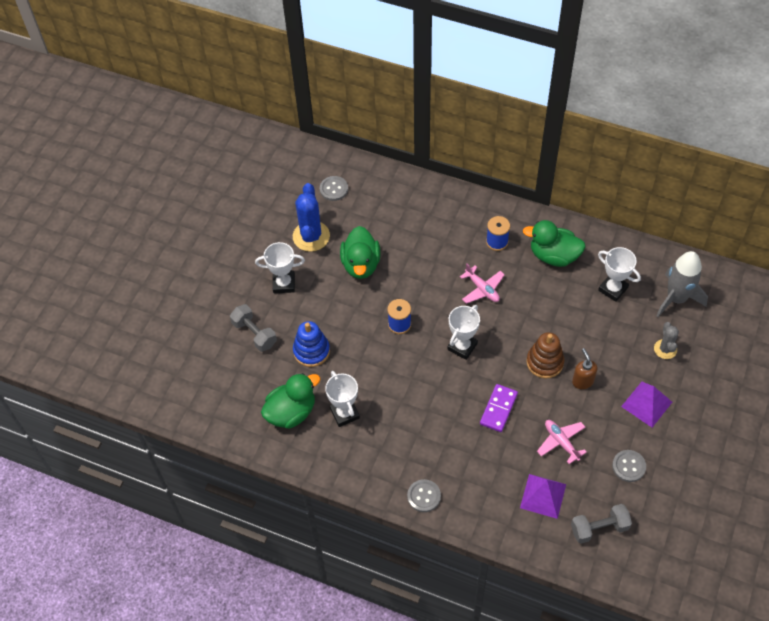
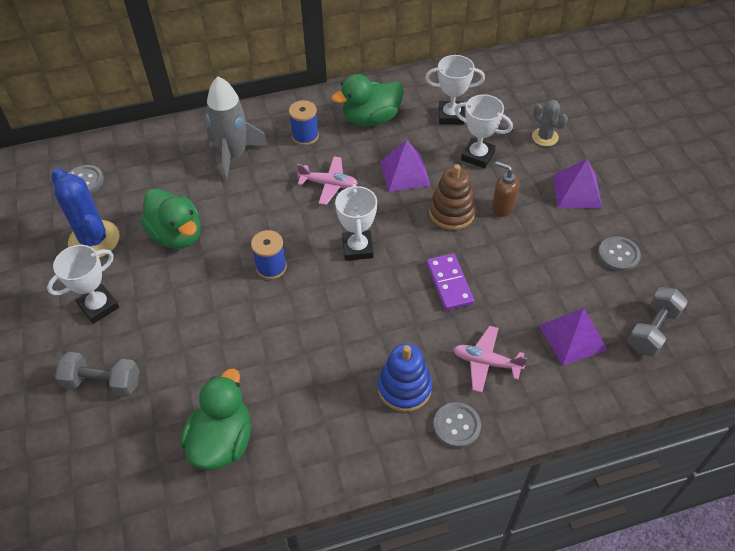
camera: 40 degrees left, 5 degrees down
blue stacking toy [293,321,330,367] -> blue stacking toy moved to [378,344,432,412]
white trophy [325,371,360,427] -> white trophy moved to [454,94,513,168]
pink plane [537,420,587,464] -> pink plane moved to [453,326,527,393]
grey rocket [656,251,708,317] -> grey rocket moved to [206,76,269,182]
none -> purple pyramid [380,140,431,192]

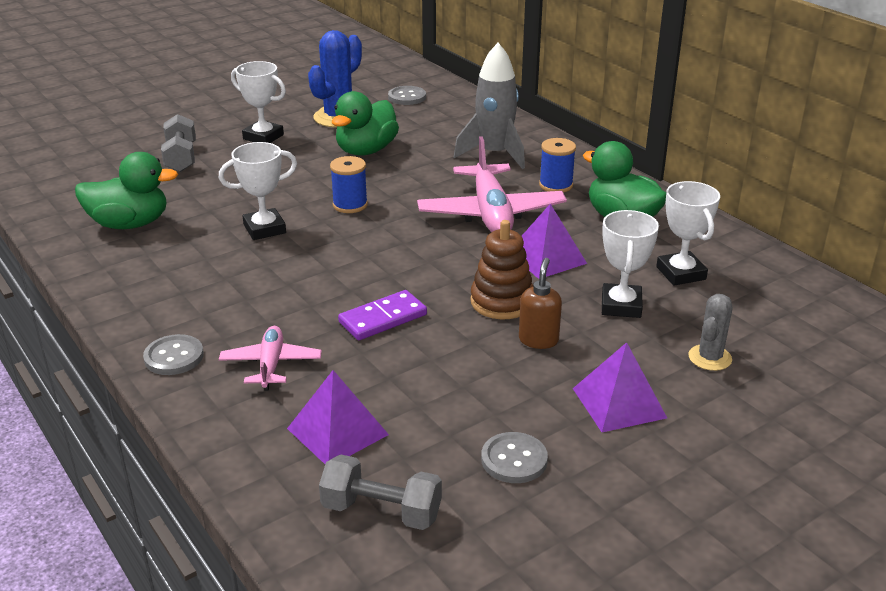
camera: 70 degrees right, 20 degrees down
pink plane [297,157,358,205] -> pink plane [417,136,567,232], size x1.82
white trophy [335,184,377,261] -> white trophy moved to [219,142,297,240]
blue stacking toy [378,344,432,412] -> none

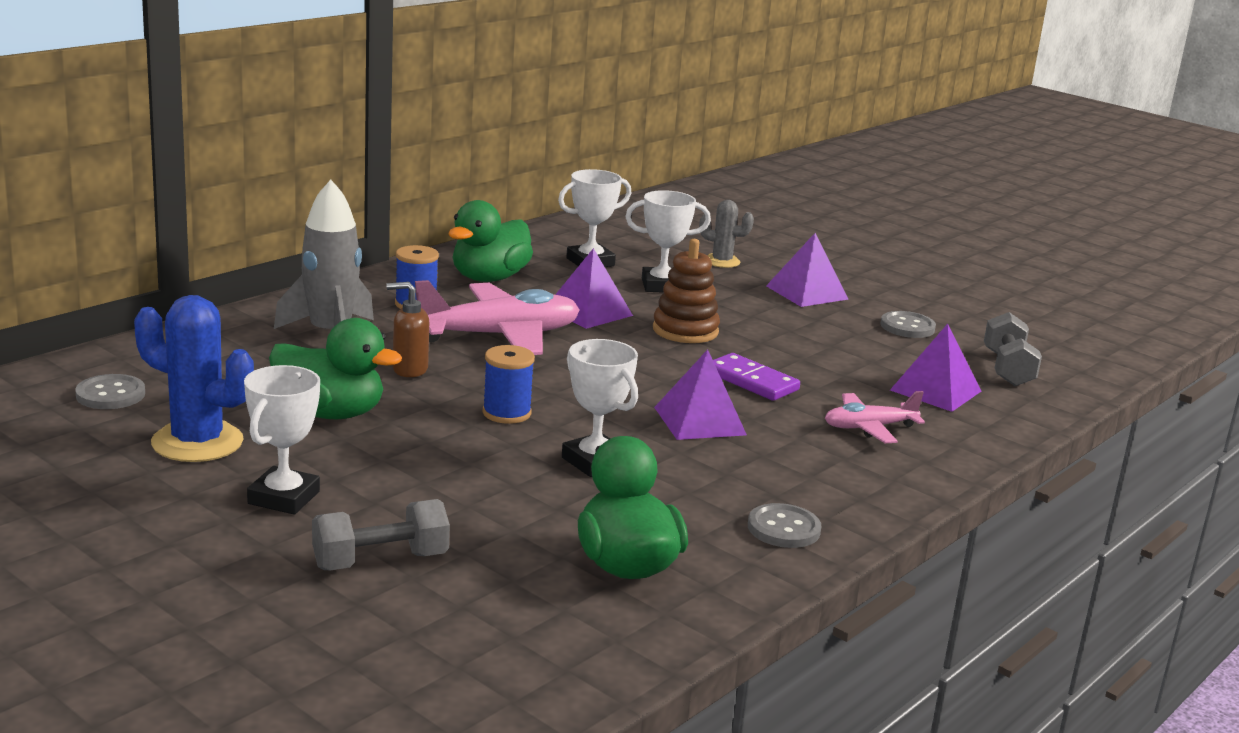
camera: 105 degrees left, 10 degrees down
grey button [143,334,204,375] -> grey button moved to [748,503,822,548]
brown soap dispenser [519,258,562,349] -> brown soap dispenser moved to [386,282,429,377]
none -> purple pyramid [654,349,747,440]

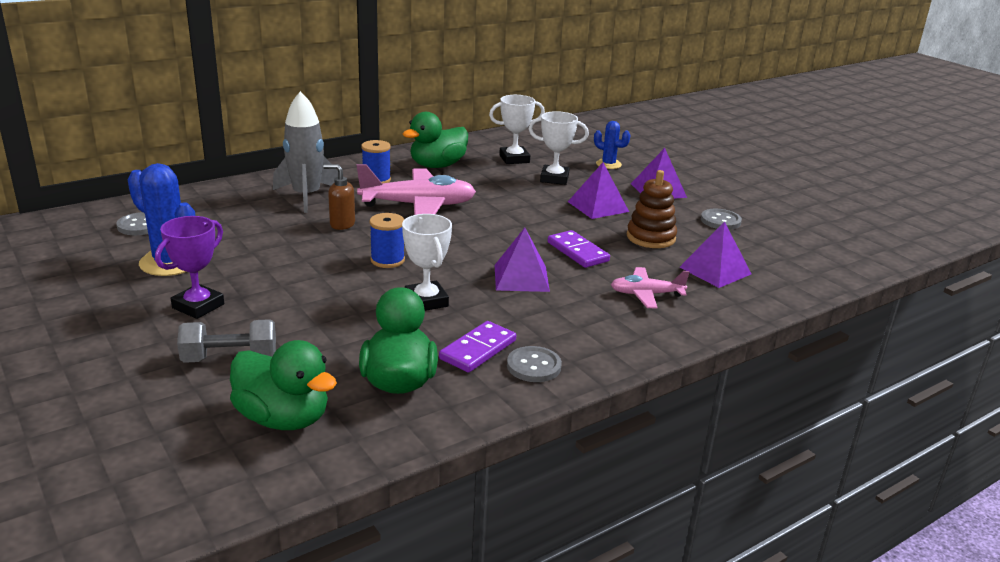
camera: 15 degrees right, 5 degrees up
white trophy [244,365,320,514] -> purple trophy [155,216,224,319]
green duck [269,318,402,419] -> green duck moved to [230,340,337,430]
purple pyramid [555,248,633,329] -> purple pyramid moved to [568,163,629,219]
brown stacking toy [653,239,720,343] -> brown stacking toy moved to [627,170,677,248]
grey cactus [699,200,754,268] -> blue cactus [594,121,630,169]
grey dumbbell [984,312,1042,386] -> none
none -> purple domino [439,321,516,373]

